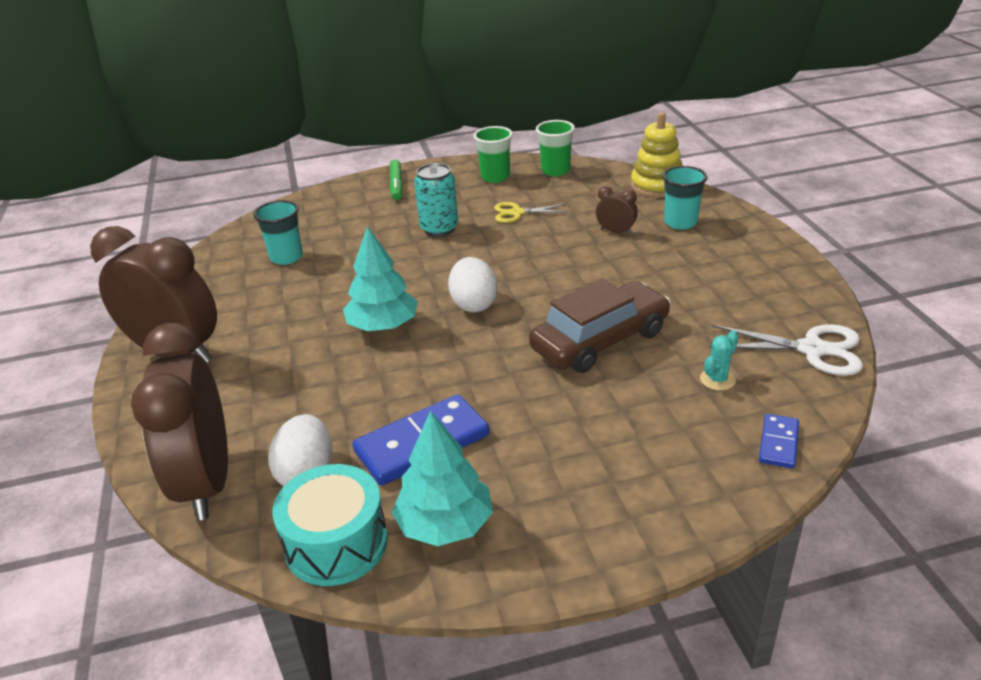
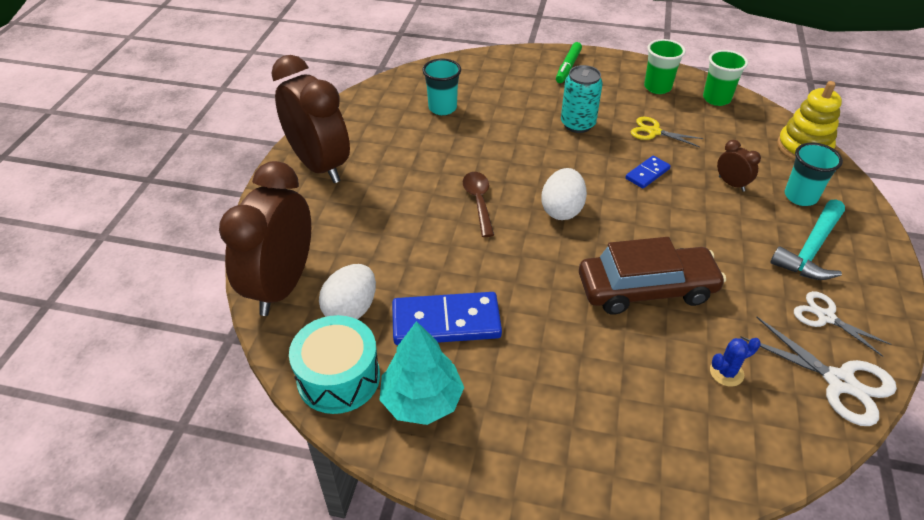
camera: 25 degrees right, 10 degrees up
turquoise tree [343,226,418,331] -> brown spoon [463,172,494,237]
turquoise cactus [700,330,739,391] -> blue cactus [710,338,761,387]
blue domino [759,414,799,469] -> blue domino moved to [625,156,671,188]
none -> turquoise hammer [770,199,845,280]
none -> white scissors [794,291,892,357]

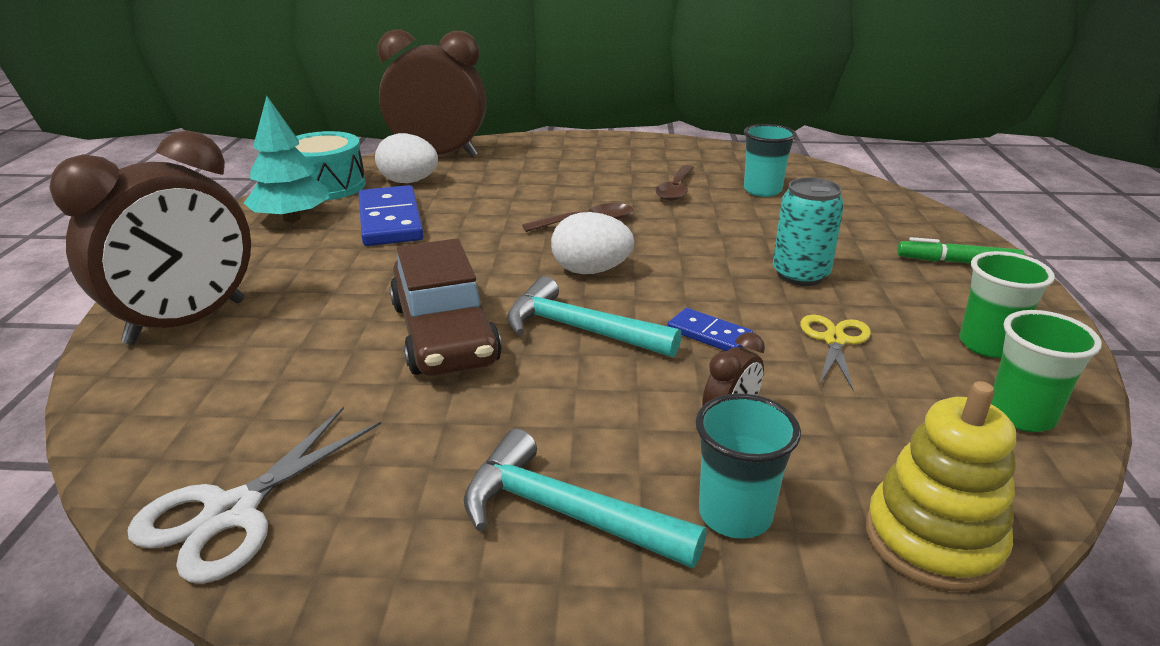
camera: 80 degrees right, 15 degrees down
brown clock [271,55,350,183] -> brown clock moved to [49,130,251,345]
blue cactus [710,338,761,387] -> none
white scissors [794,291,892,357] -> none
none -> turquoise hammer [507,276,682,358]
none -> brown spoon [656,165,694,201]

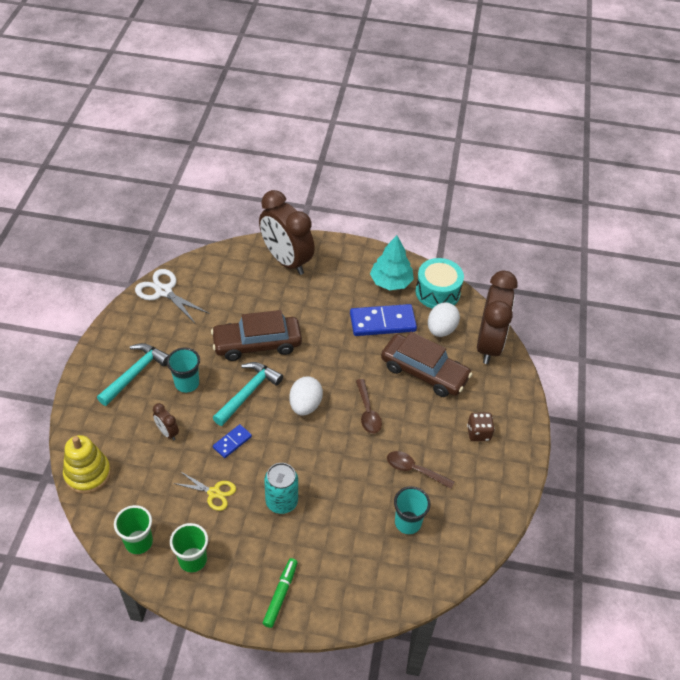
camera: 95 degrees right, 20 degrees up
turquoise cup [696,394,801,539] -> turquoise cup moved to [167,348,200,393]
none -> brown car [381,332,472,397]
none -> brown dice [467,412,495,441]

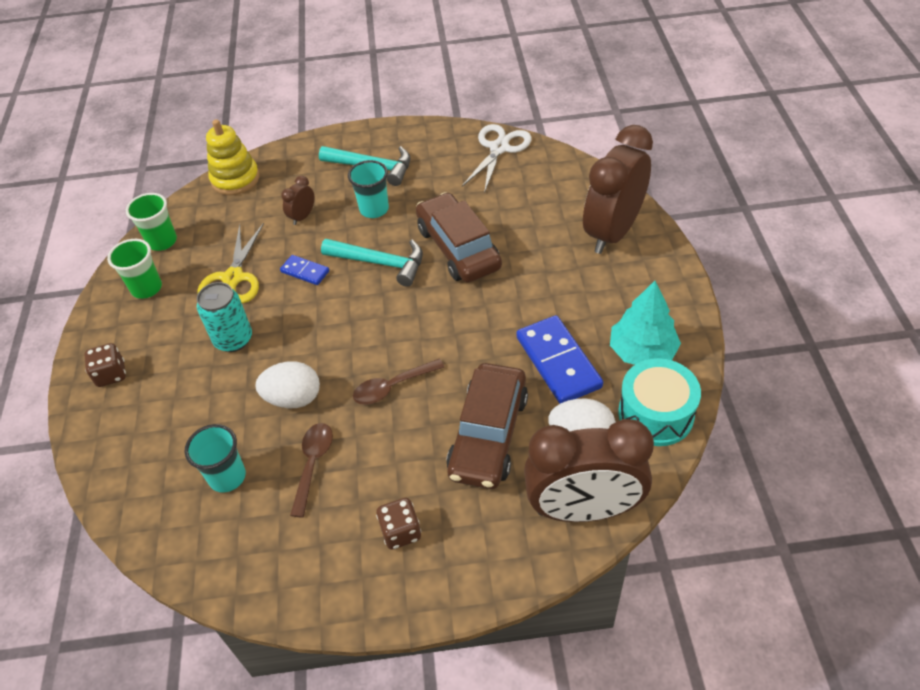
camera: 80 degrees right, 0 degrees up
yellow scissors [173,471,236,511] -> yellow scissors [197,223,264,303], size x1.52
green marker [263,558,298,628] -> brown dice [85,343,126,387]
white egg [289,377,323,416] -> white egg moved to [255,361,320,408]

